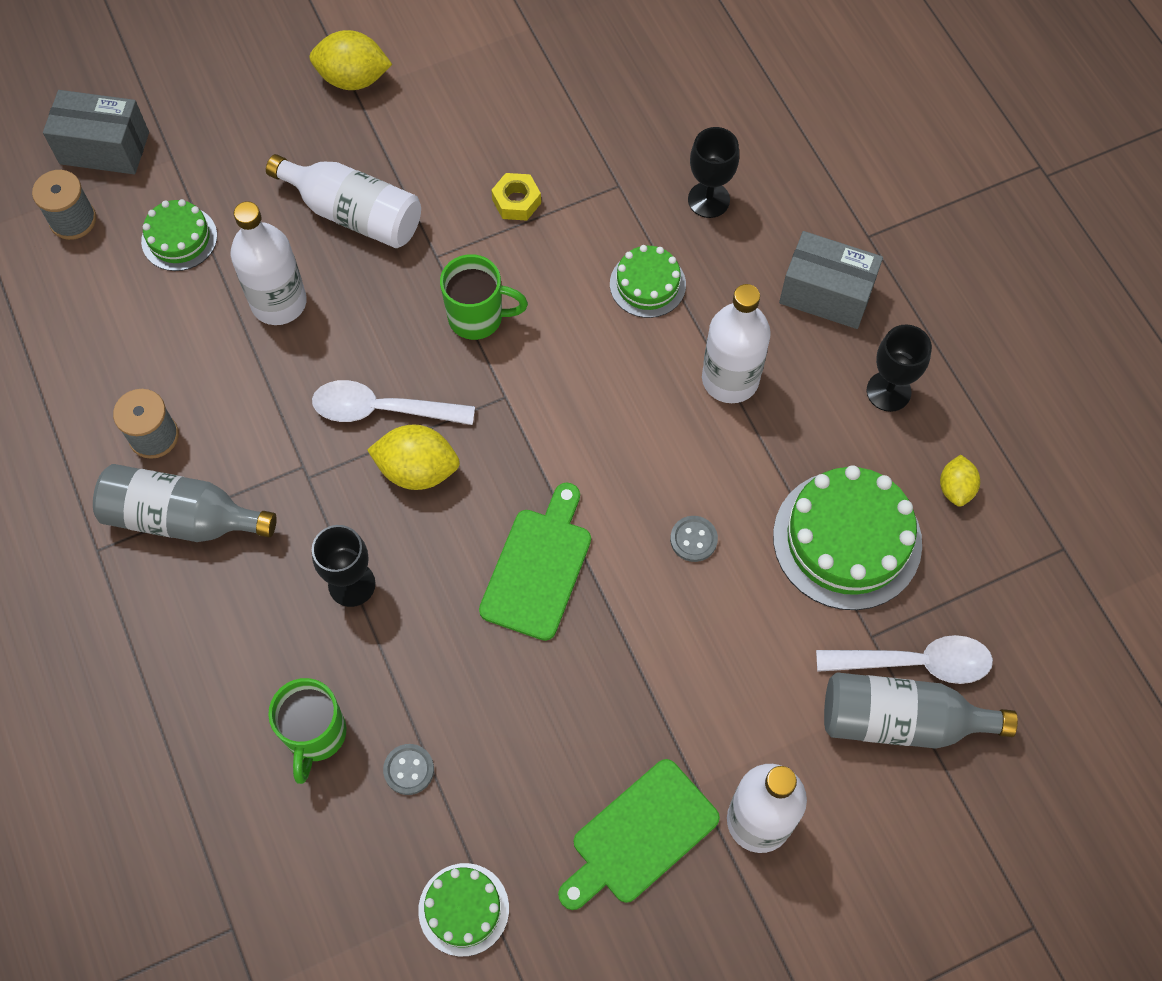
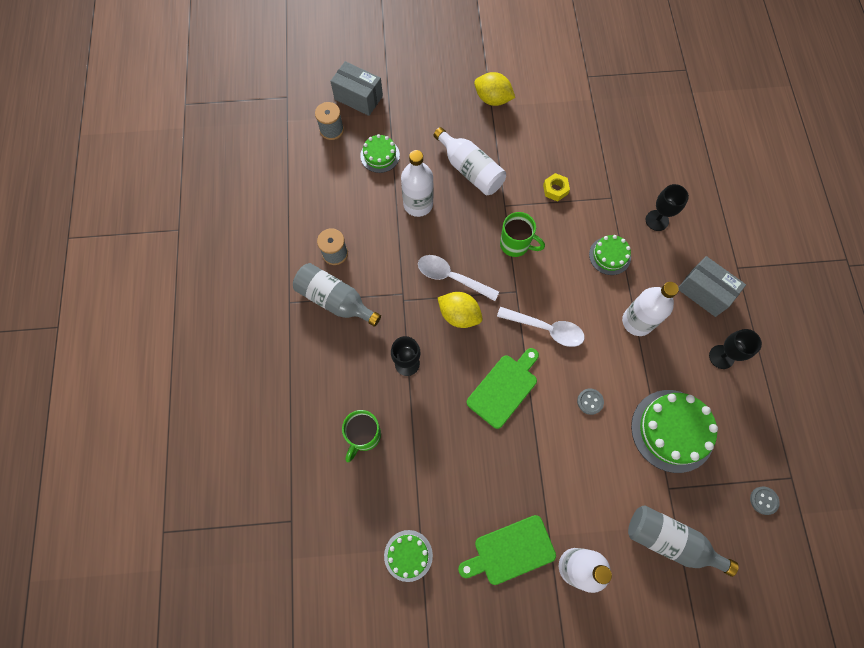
camera: 20 degrees right, 5 degrees up
grey button [383,744,434,795] -> grey button moved to [750,487,780,515]
white spoon [816,635,993,684] -> white spoon moved to [497,307,585,347]
yellow lemon [940,455,980,507] -> none

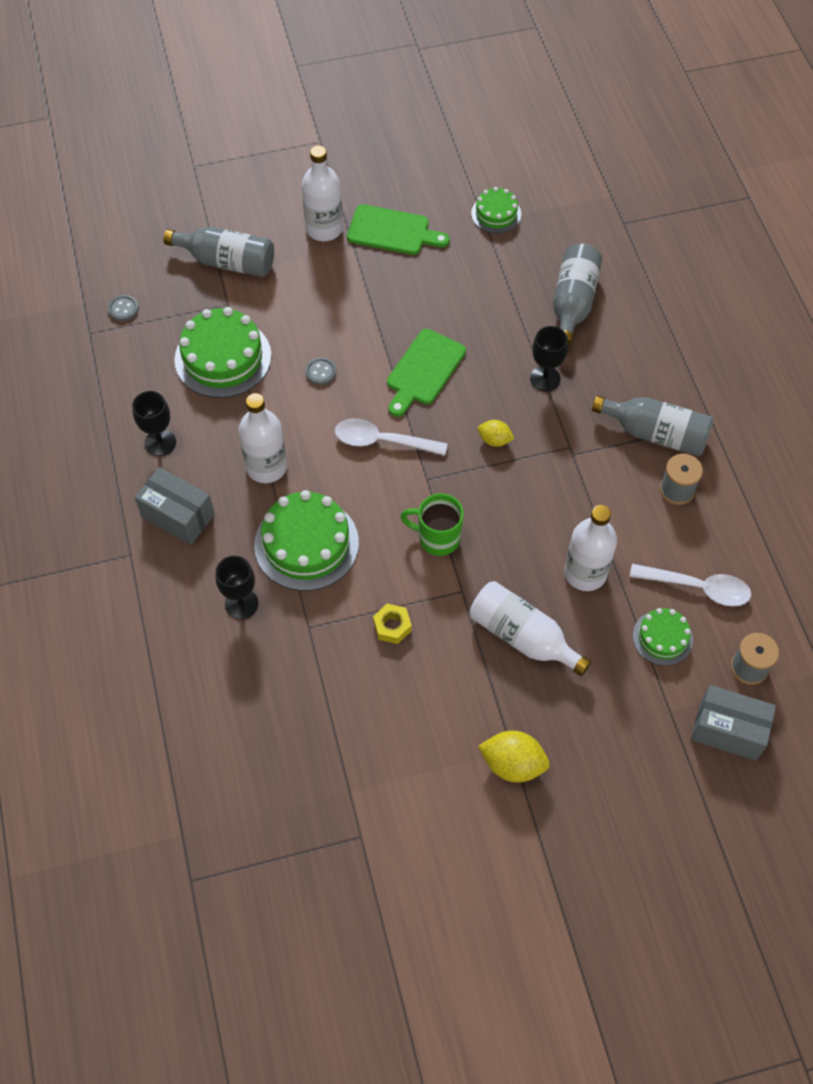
camera: 170 degrees right, 10 degrees down
green mug [342,410,381,462] -> grey bottle [553,243,602,346]
white spoon [418,255,499,301] -> white spoon moved to [629,564,751,606]
yellow lemon [438,292,483,328] -> yellow lemon [478,420,514,447], size x0.60
green cutting board [458,515,556,585] -> green cutting board turned 45 degrees clockwise [347,204,450,255]
green cake [589,235,631,275] -> green cake [254,490,359,591], size x1.80

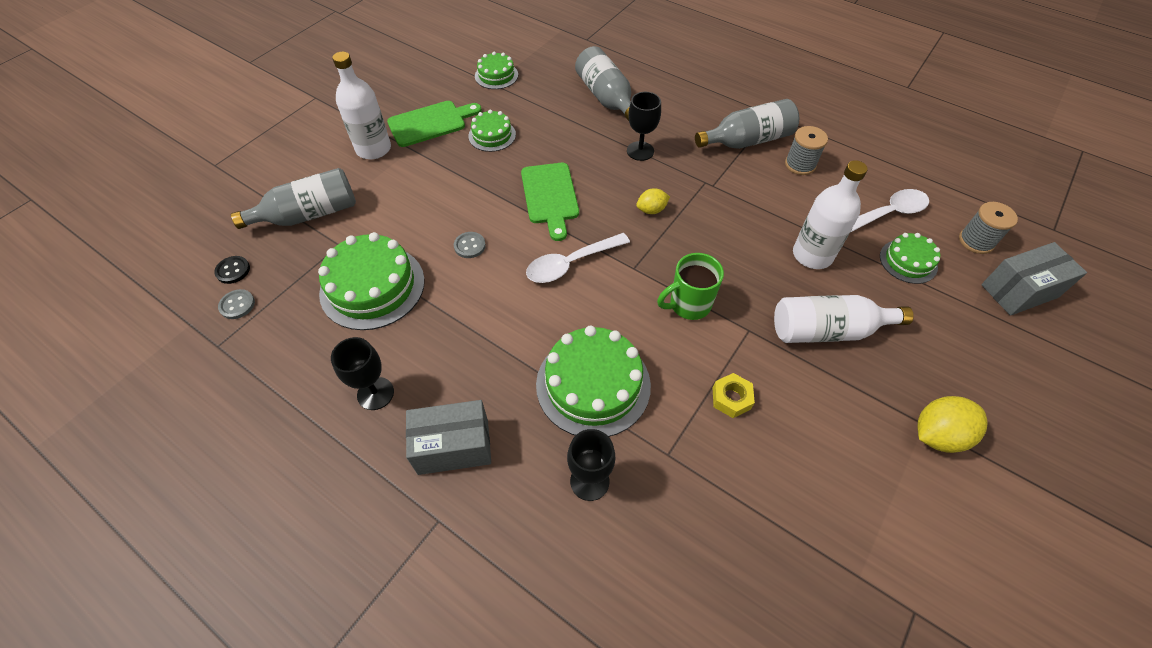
camera: 40 degrees left, 5 degrees down
white bottle [238,393,287,483] -> none
none -> black button [214,256,250,284]
none -> green cake [468,110,516,152]

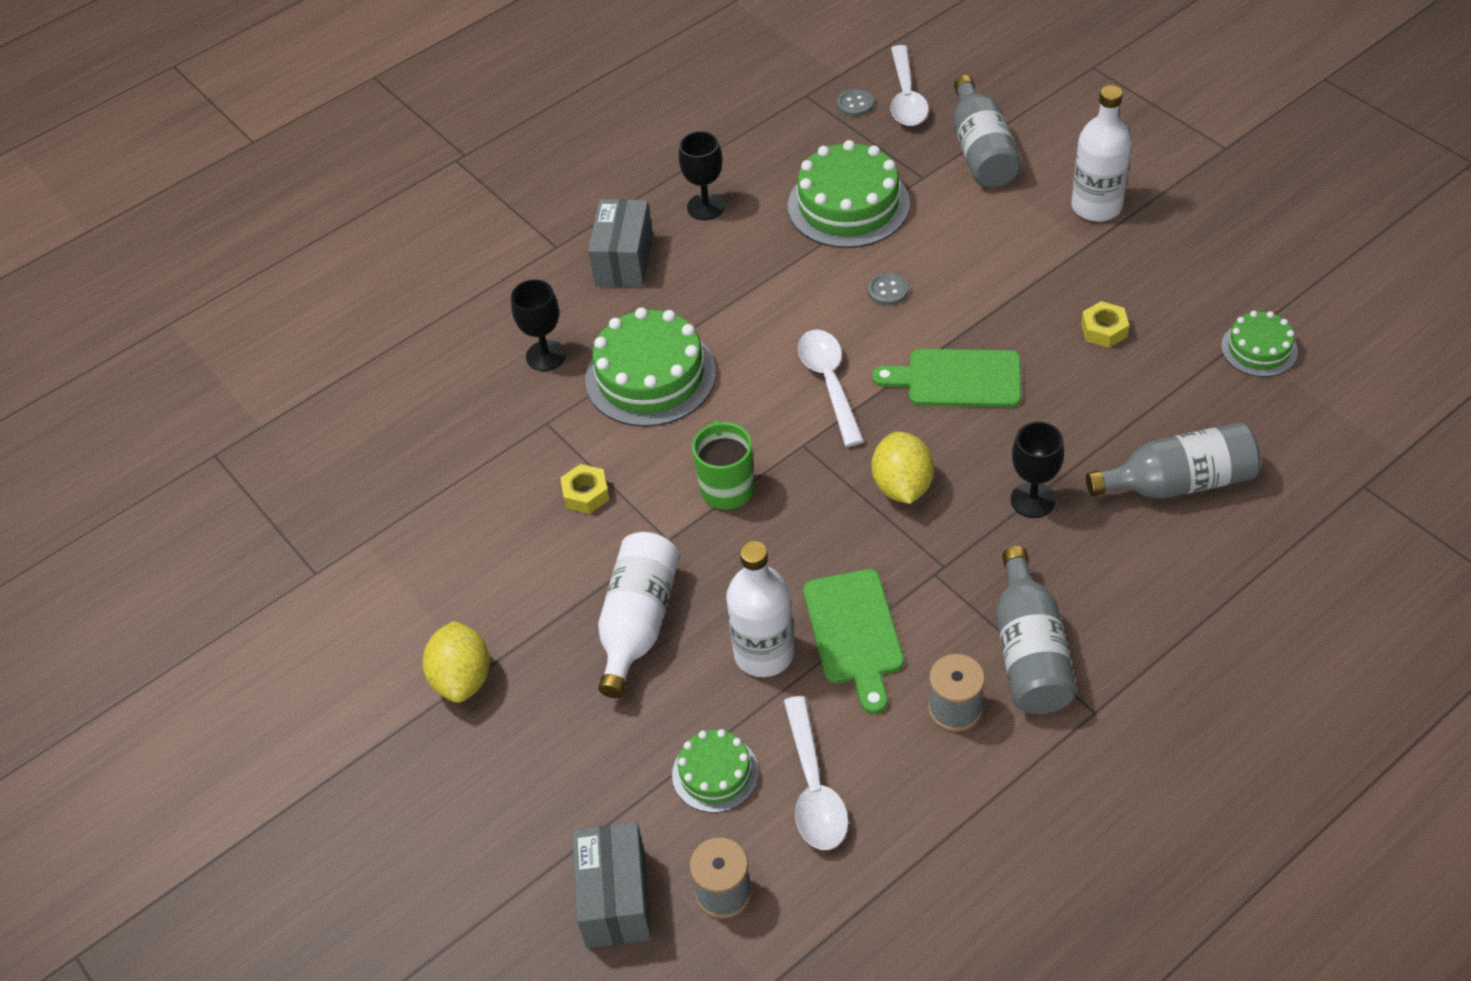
camera: 110 degrees right, 5 degrees down
black button [214,256,250,284] -> white spoon [891,45,929,126]
green cutting board [387,101,482,147] -> green cutting board moved to [803,569,904,714]
green cake [468,110,516,152] -> yellow nut [1081,301,1129,348]
yellow lemon [636,188,670,214] -> yellow lemon [872,432,934,504], size x1.66

